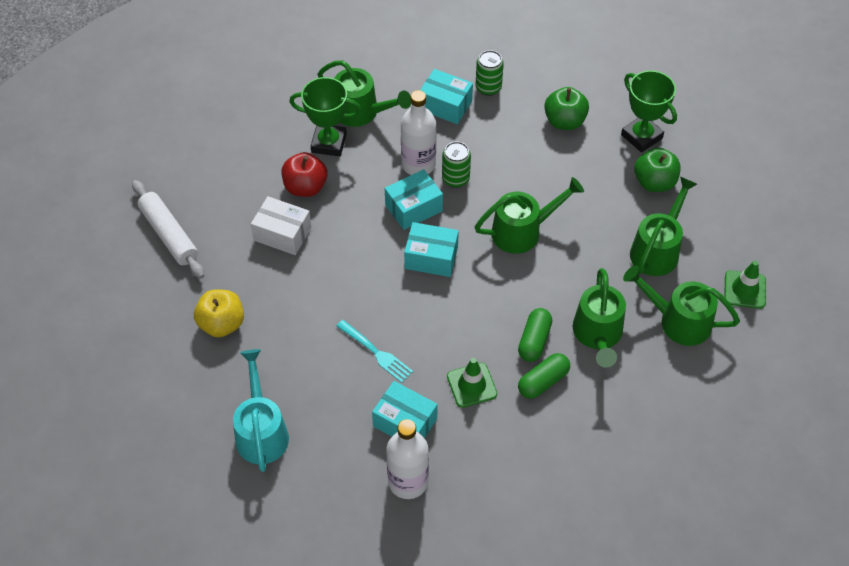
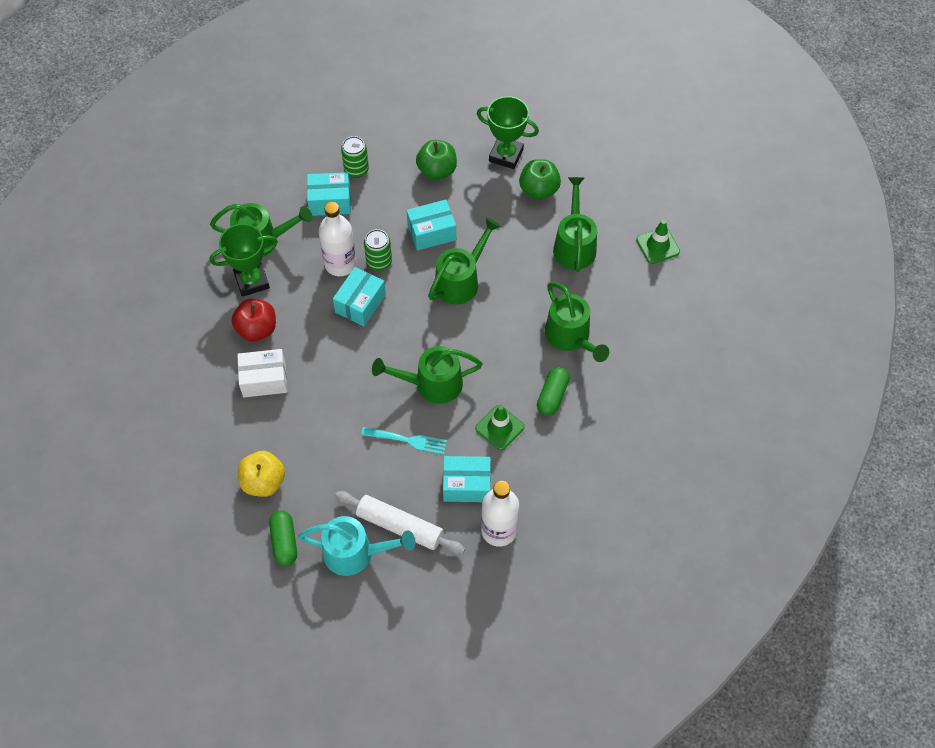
camera: 30 degrees left, 5 degrees up
white rolling pin [132,180,204,279] -> white rolling pin moved to [335,491,465,554]
turquoise watering can [233,349,289,472] -> turquoise watering can turned 135 degrees clockwise [298,516,415,576]
turquoise box [404,222,459,277] -> turquoise box moved to [407,200,456,251]
green capsule [518,308,552,362] -> green capsule moved to [269,511,297,566]
green watering can [623,265,740,346] -> green watering can moved to [372,346,483,404]

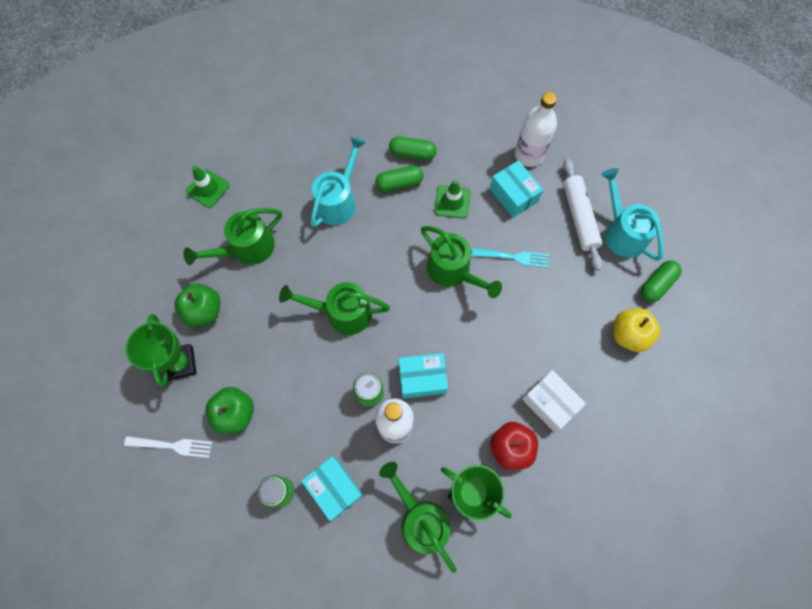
camera: 125 degrees left, 10 degrees up
turquoise fork [361,427,447,455] -> turquoise fork turned 120 degrees clockwise [471,248,549,268]
turquoise box [407,200,456,251] -> none
green watering can [545,282,609,362] -> turquoise watering can [310,136,366,227]
none -> white fork [124,436,212,458]
none -> green capsule [389,136,437,161]

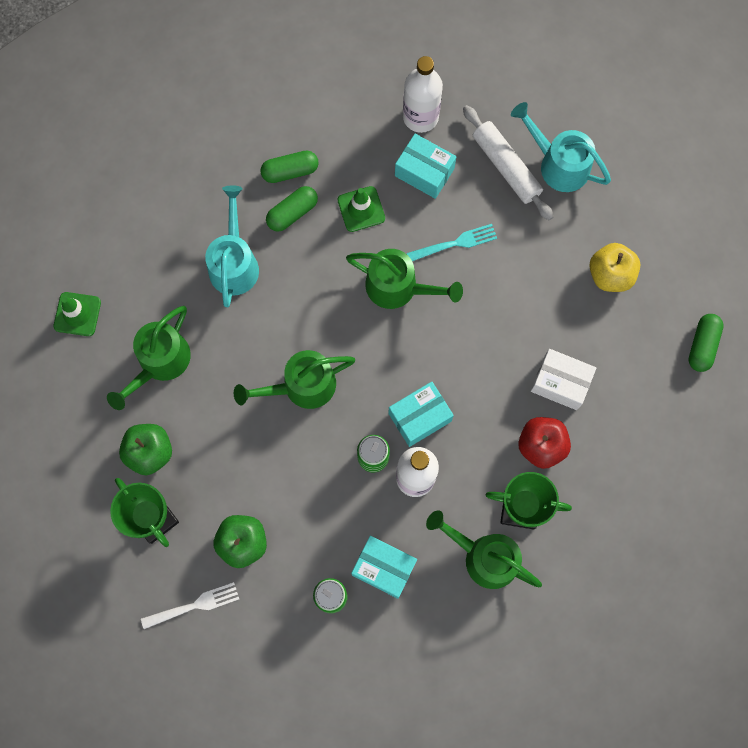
camera: 25 degrees left, 5 degrees up
green capsule [641,260,682,302] -> green capsule moved to [688,314,724,372]

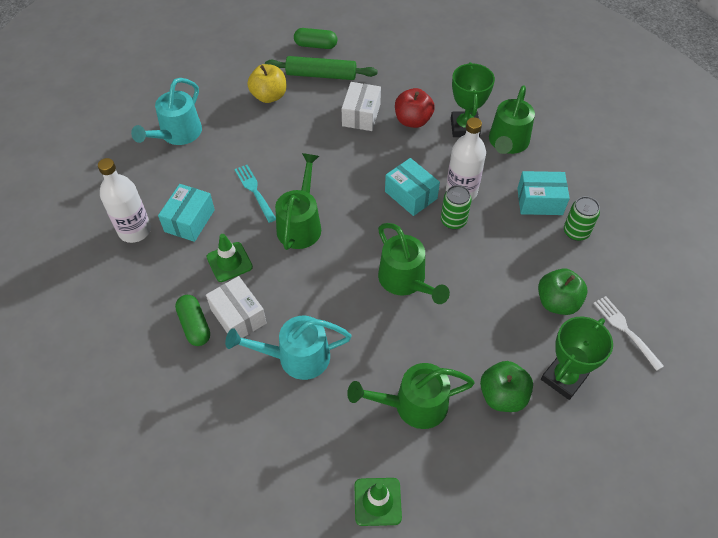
camera: 100 degrees left, 20 degrees down
green watering can [107,306,191,410] -> green watering can turned 150 degrees clockwise [347,363,475,429]
green capsule [266,186,318,232] -> white box [206,276,266,338]
turquoise box [351,535,417,599] -> turquoise box turned 75 degrees clockwise [517,171,570,215]
white rolling pin [463,105,553,220] -> none
none -> green rolling pin [265,56,378,80]

